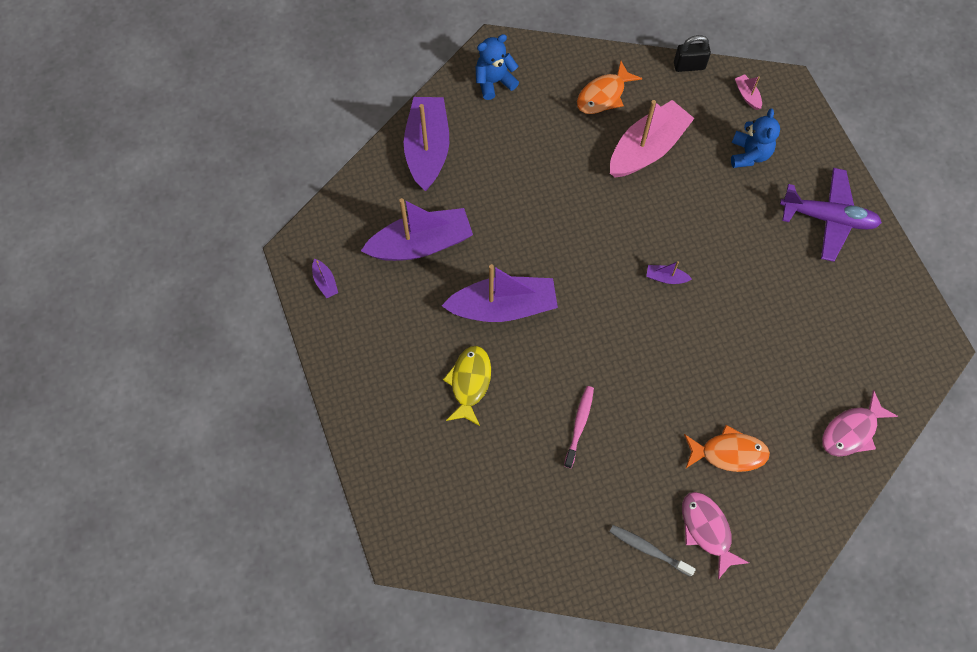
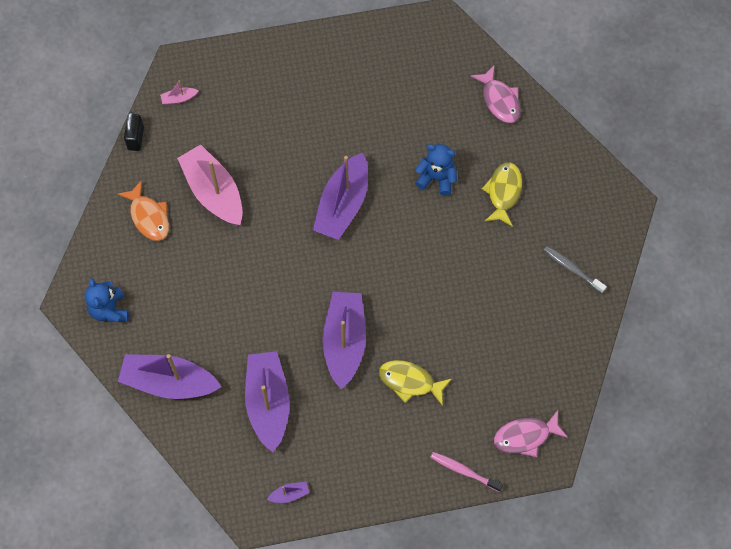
camera: 80 degrees left, 0 degrees up
pink toothbrush [564,386,594,468] -> pink toothbrush moved to [430,452,503,492]
grey toothbrush [609,525,696,577] -> grey toothbrush turned 90 degrees clockwise [543,246,607,293]
purple boat [646,261,692,284] -> purple boat [313,152,368,240], size x2.47
pink fish [682,492,749,580] -> pink fish moved to [494,410,568,457]
orange fish [684,425,770,472] -> yellow fish [482,162,522,227]
blue teddy bear [731,108,780,168] -> blue teddy bear moved to [415,144,457,196]
purple plane [780,168,882,262] -> none

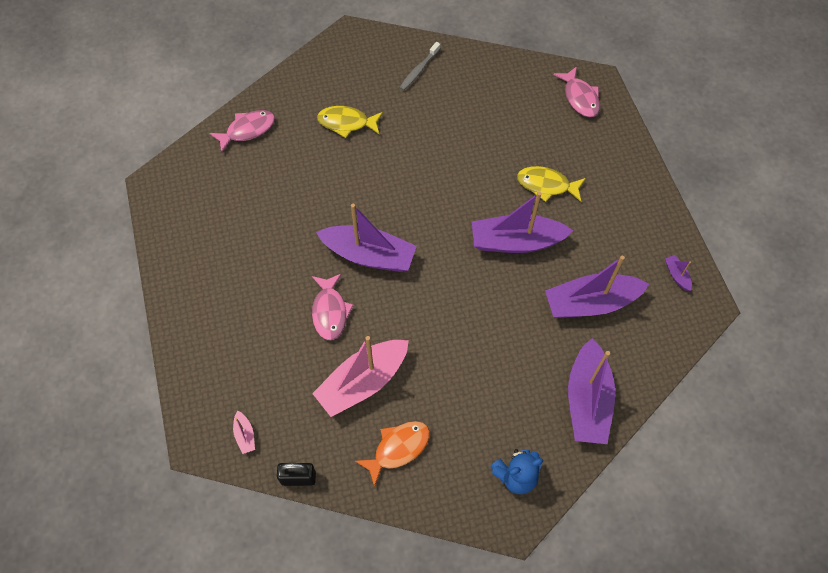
camera: 95 degrees left, 5 degrees down
yellow fish [379,360,452,406] -> yellow fish turned 90 degrees clockwise [517,166,586,202]
blue teddy bear [415,144,457,196] -> none
pink toothbrush [430,452,503,492] -> none
none -> pink fish [312,273,354,340]

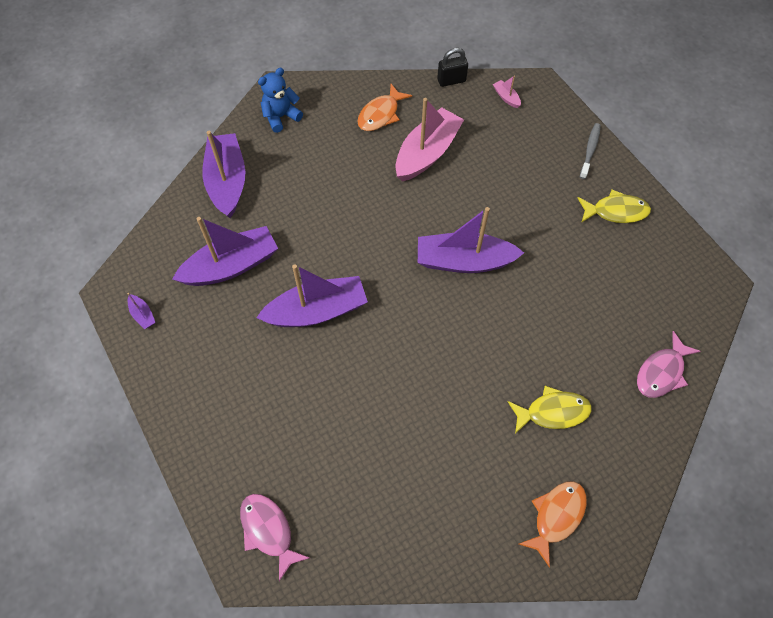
camera: 165 degrees right, 0 degrees up
pink fish [312,273,354,340] -> none
grey toothbrush [399,42,440,91] -> grey toothbrush moved to [580,123,601,179]
yellow fish [517,166,586,202] -> yellow fish moved to [578,190,651,223]
none -> orange fish [519,481,587,568]

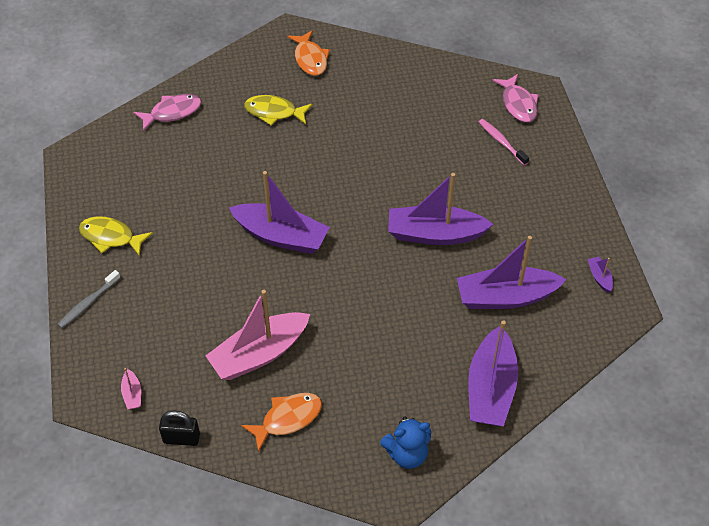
camera: 160 degrees left, 10 degrees down
orange fish [519,481,587,568] -> orange fish turned 75 degrees counterclockwise [287,30,330,76]
none -> pink toothbrush [479,119,529,165]

